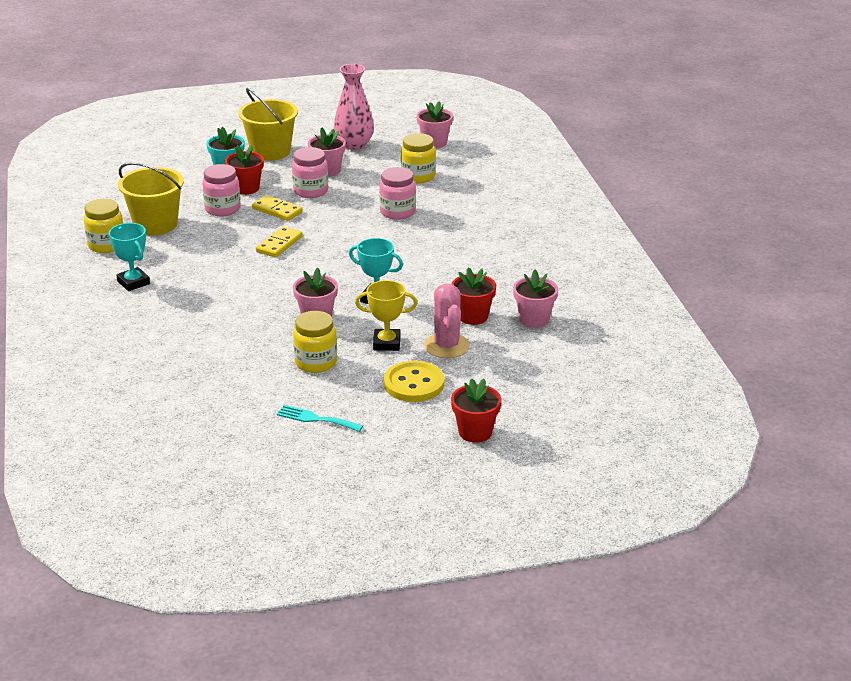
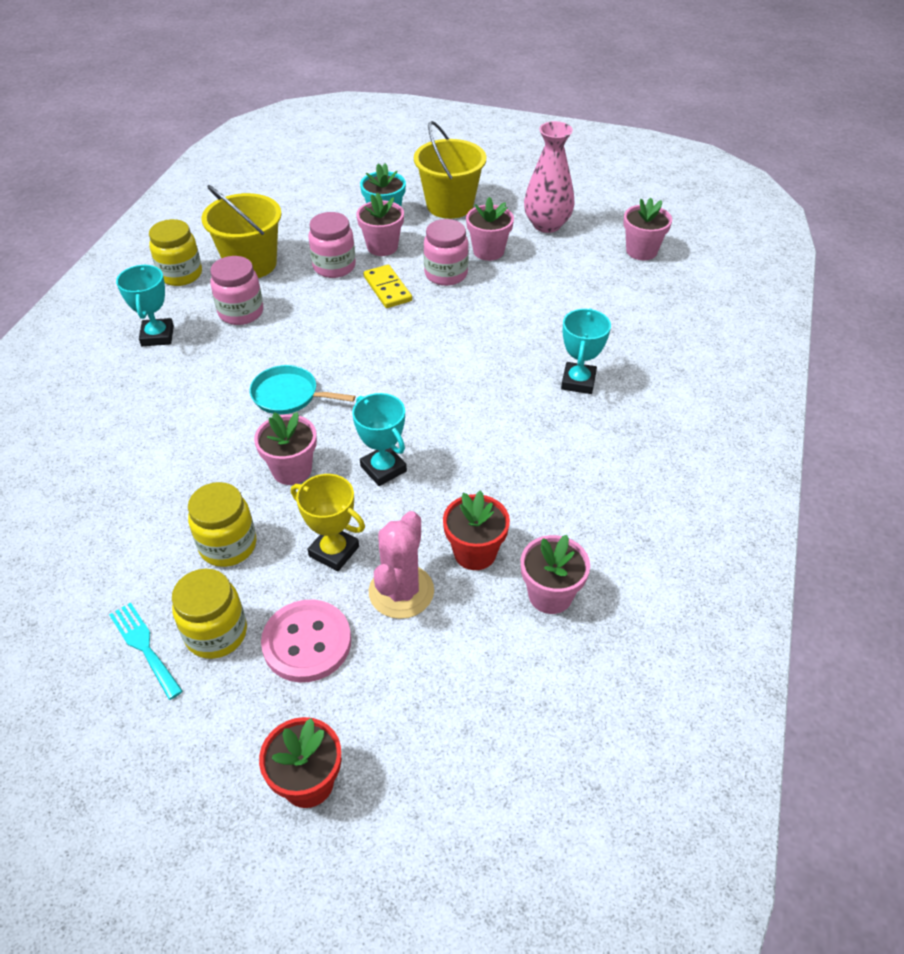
camera: 30 degrees right, 15 degrees up
red flower pot [225,145,264,195] -> pink flower pot [357,192,404,256]
yellow domino [256,226,303,257] -> none
pink jar [379,167,416,220] -> pink jar moved to [210,256,263,325]
yellow button [384,361,444,402] -> pink button [261,600,351,683]
yellow jar [401,133,436,183] -> yellow jar moved to [172,569,247,659]
none -> turquoise pan [250,365,355,414]
none -> turquoise trophy [561,308,611,394]

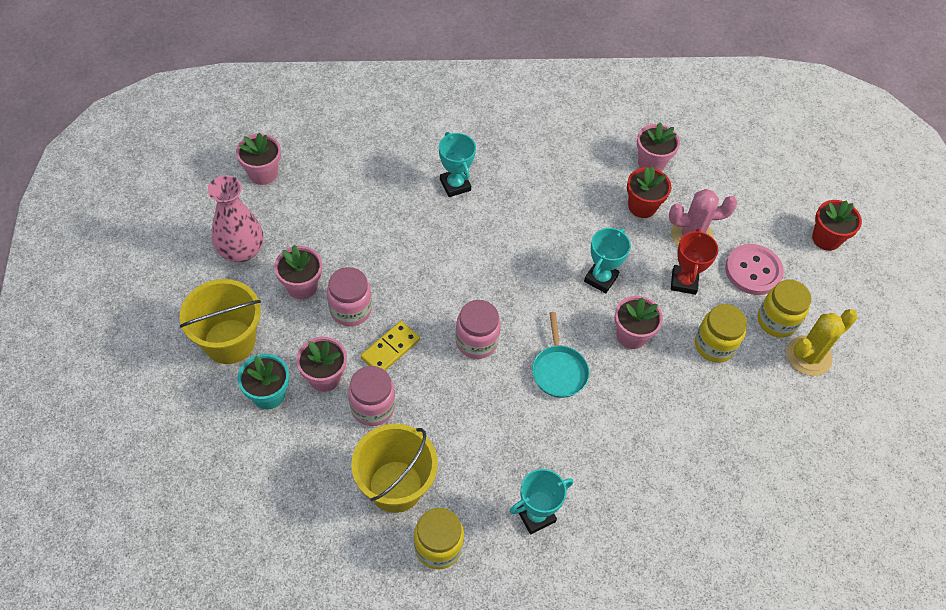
camera: 115 degrees left, 10 degrees up
turquoise fork [109,602,183,700] -> yellow cactus [786,309,857,376]
pink jar [210,256,263,325] -> pink jar moved to [455,300,501,359]
yellow trophy [291,474,365,571] -> red trophy [671,228,718,295]
turquoise trophy [561,308,611,394] -> turquoise trophy turned 75 degrees clockwise [439,132,476,197]

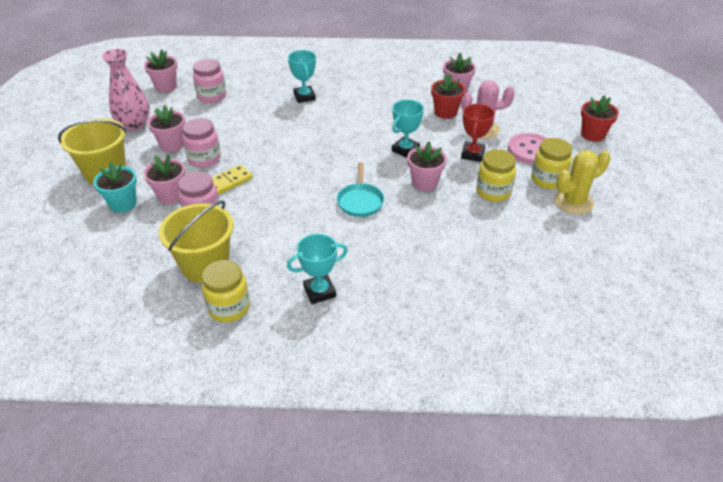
camera: 10 degrees right, 15 degrees down
pink jar [455,300,501,359] -> pink jar moved to [193,59,226,103]

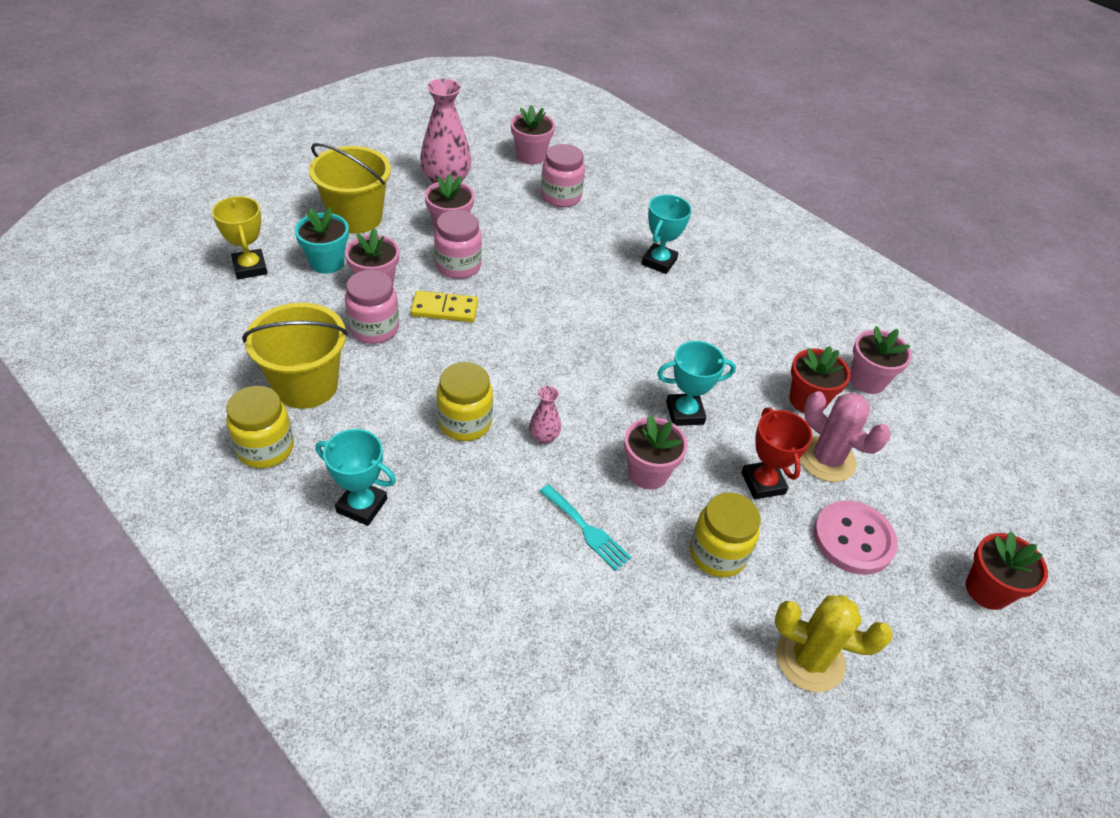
camera: 40 degrees right, 5 degrees up
turquoise pan [337,162,384,217] -> pink vase [529,386,561,444]
red trophy [461,104,495,162] -> red trophy turned 75 degrees counterclockwise [741,407,812,499]
yellow jar [531,138,572,189] -> yellow jar moved to [437,362,493,441]
none -> yellow trophy [212,196,268,279]
none -> turquoise fork [540,484,632,571]

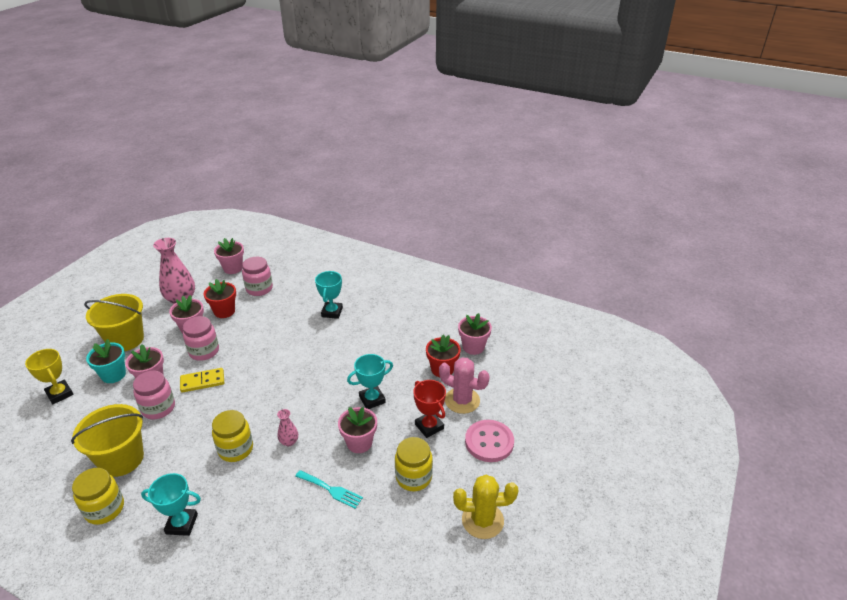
camera: 15 degrees left, 10 degrees down
red flower pot [966,531,1048,610] -> red flower pot moved to [204,279,236,318]

